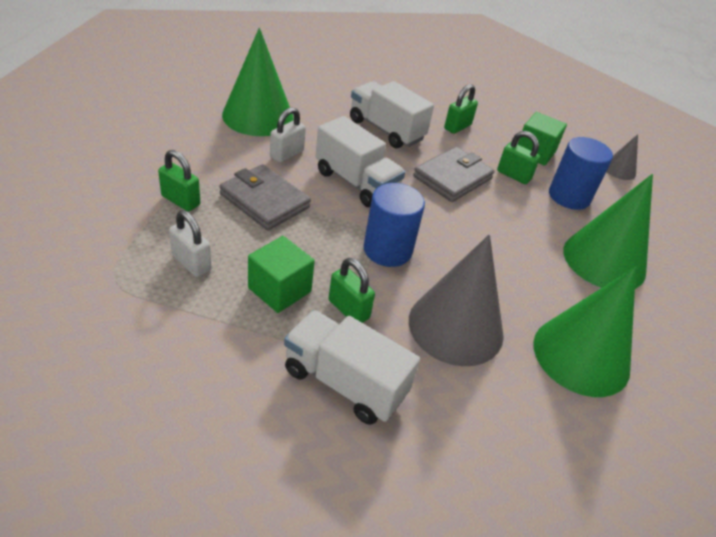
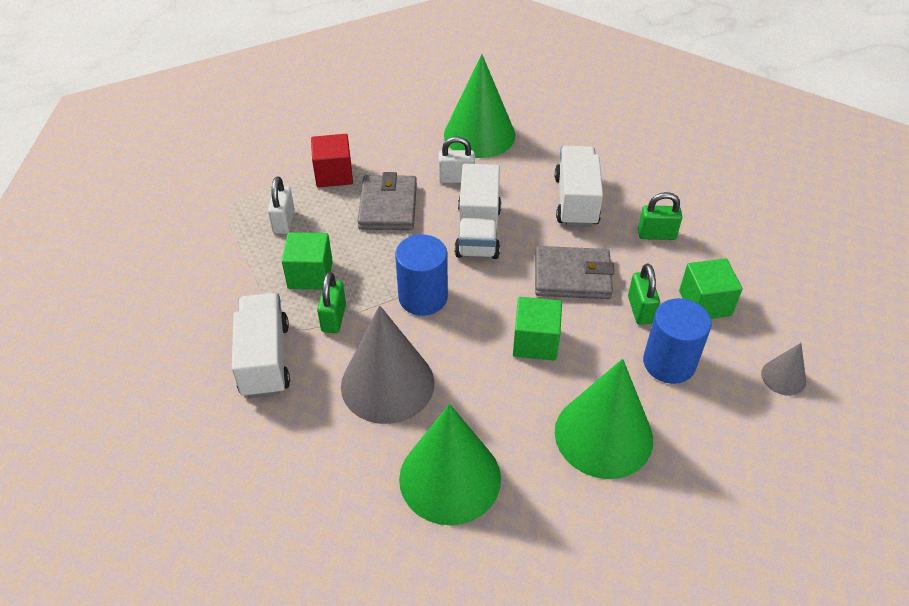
camera: 55 degrees right, 5 degrees up
green padlock [158,150,200,211] -> red cube [311,134,353,188]
none -> green cube [513,297,562,361]

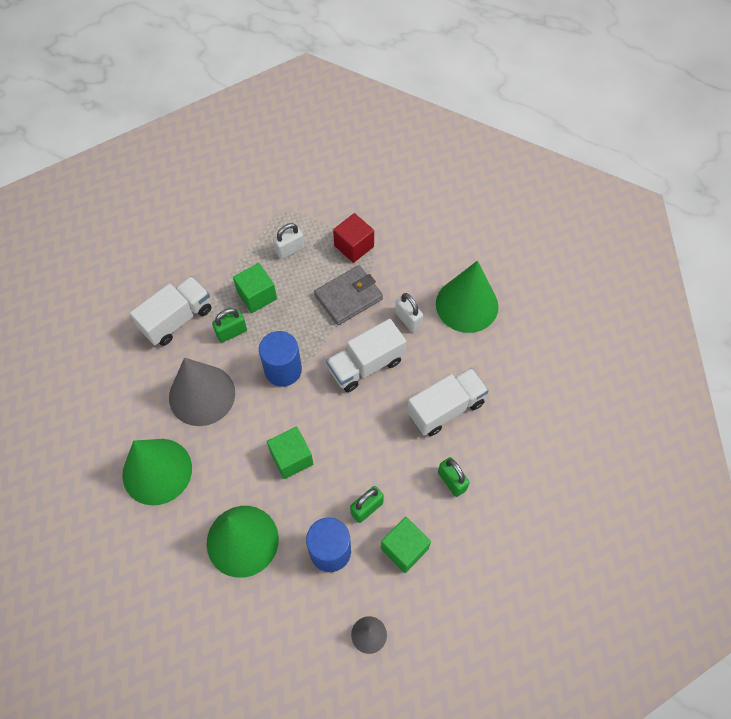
camera: 55 degrees right, 15 degrees up
grey wallet [535,246,614,299] -> none

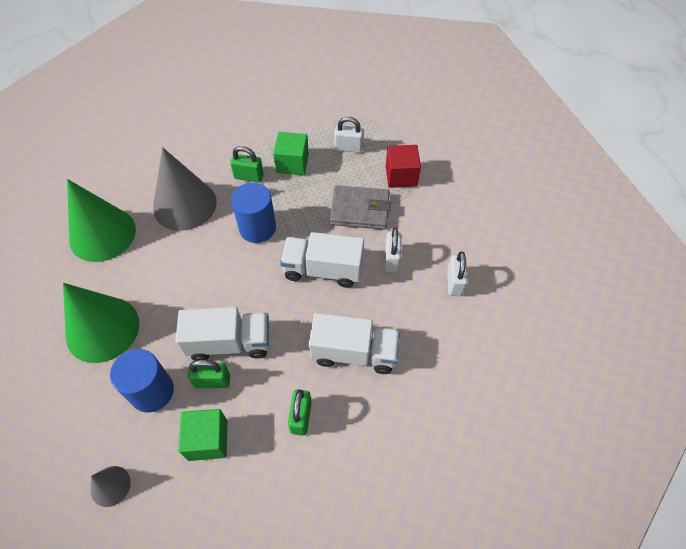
camera: 40 degrees right, 5 degrees down
white truck [130,276,211,346] -> white truck moved to [175,307,270,361]
green cube [267,427,313,479] -> none
green cone [436,261,498,333] -> white padlock [447,251,468,296]

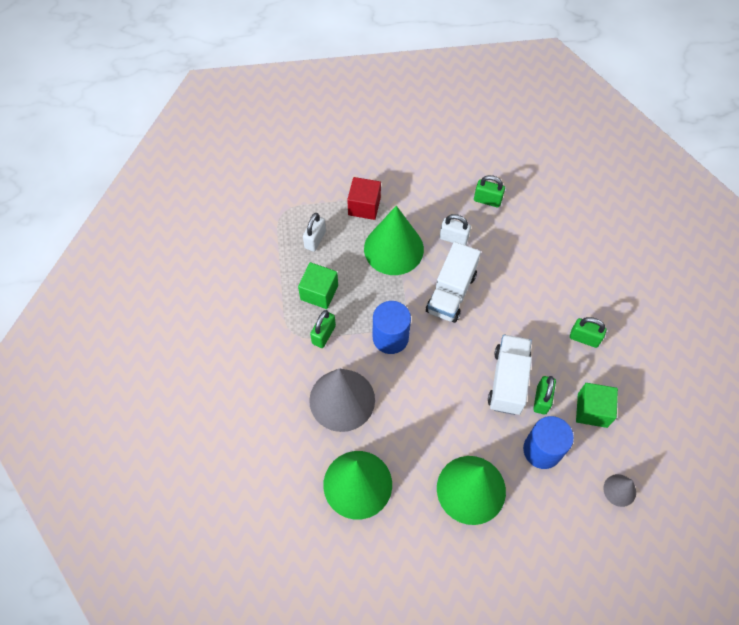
camera: 75 degrees left, 5 degrees up
white truck [309,313,400,374] -> none
grey wallet [330,185,391,230] -> green cone [364,206,424,275]
white padlock [447,251,468,296] -> green padlock [474,175,505,207]

